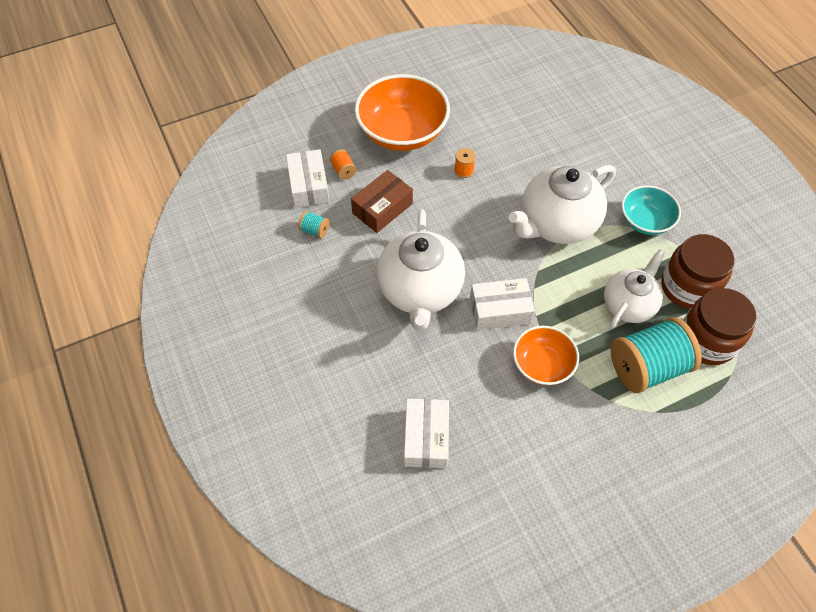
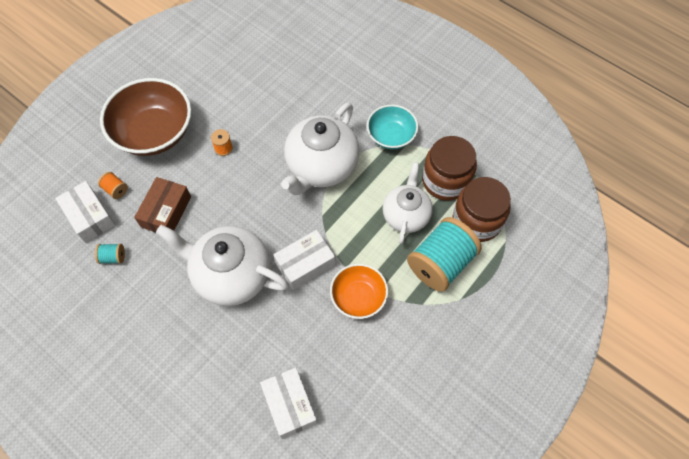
camera: 25 degrees left, 5 degrees up
orange bowl [355,74,450,151] -> brown bowl [100,78,191,156]
white teapot [377,209,465,330] -> white teapot turned 135 degrees clockwise [156,225,289,306]

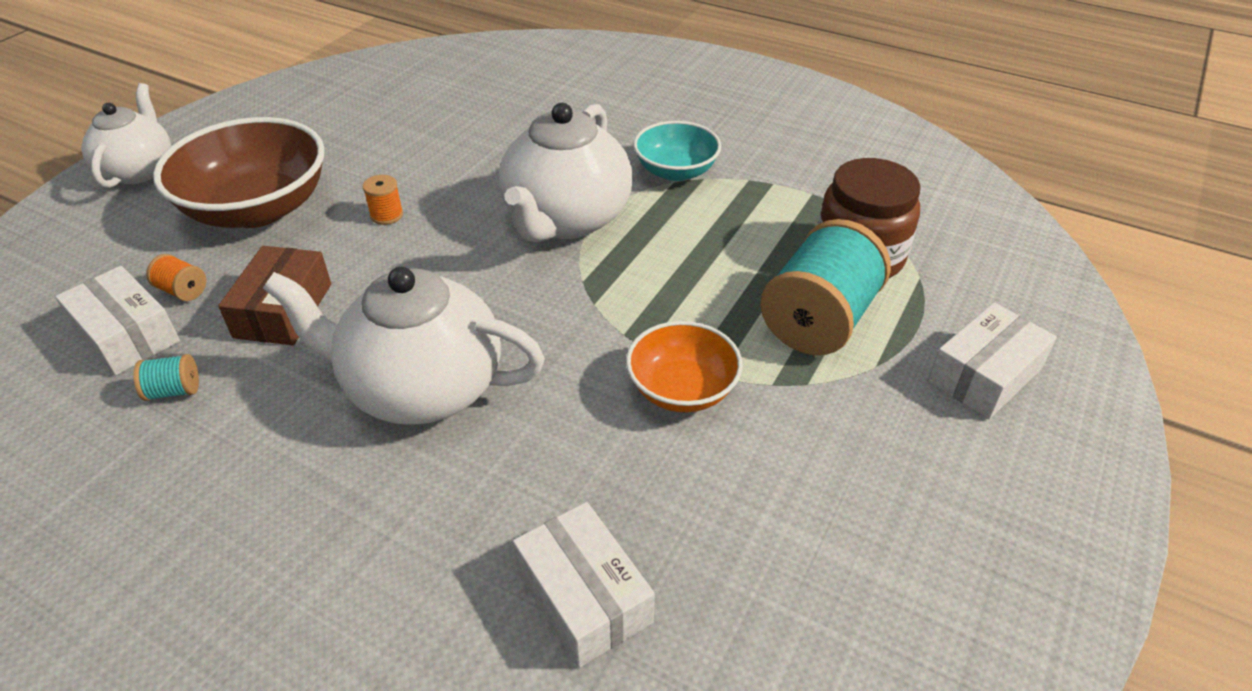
camera: 10 degrees left, 20 degrees down
white box [273,230,335,290] -> white box moved to [928,302,1057,419]
white teapot [383,162,433,244] -> white teapot moved to [81,83,171,188]
brown jar [422,136,477,201] -> none

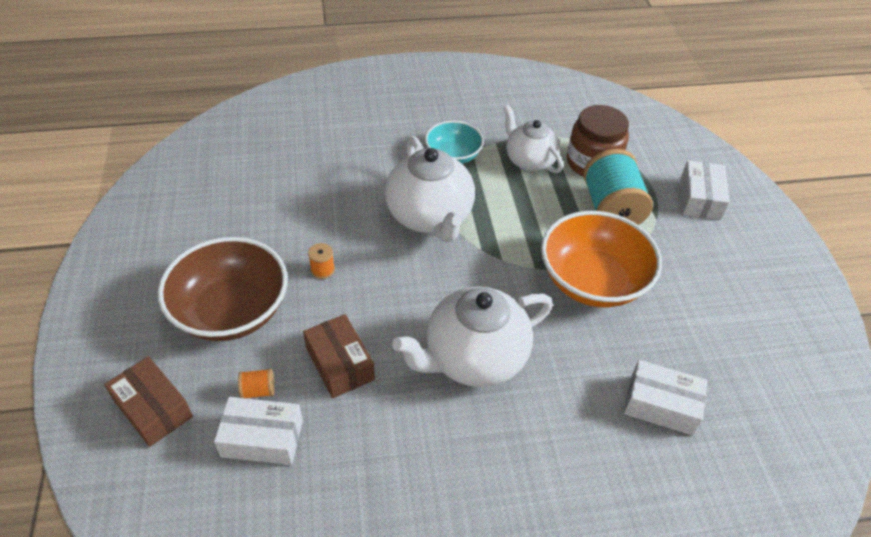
camera: 40 degrees left, 5 degrees up
white teapot [81,83,171,188] -> white teapot moved to [504,105,563,173]
turquoise spool [133,354,199,401] -> none
orange bowl [626,321,743,413] -> orange bowl [541,211,662,307], size x1.72
none -> brown box [104,356,193,447]

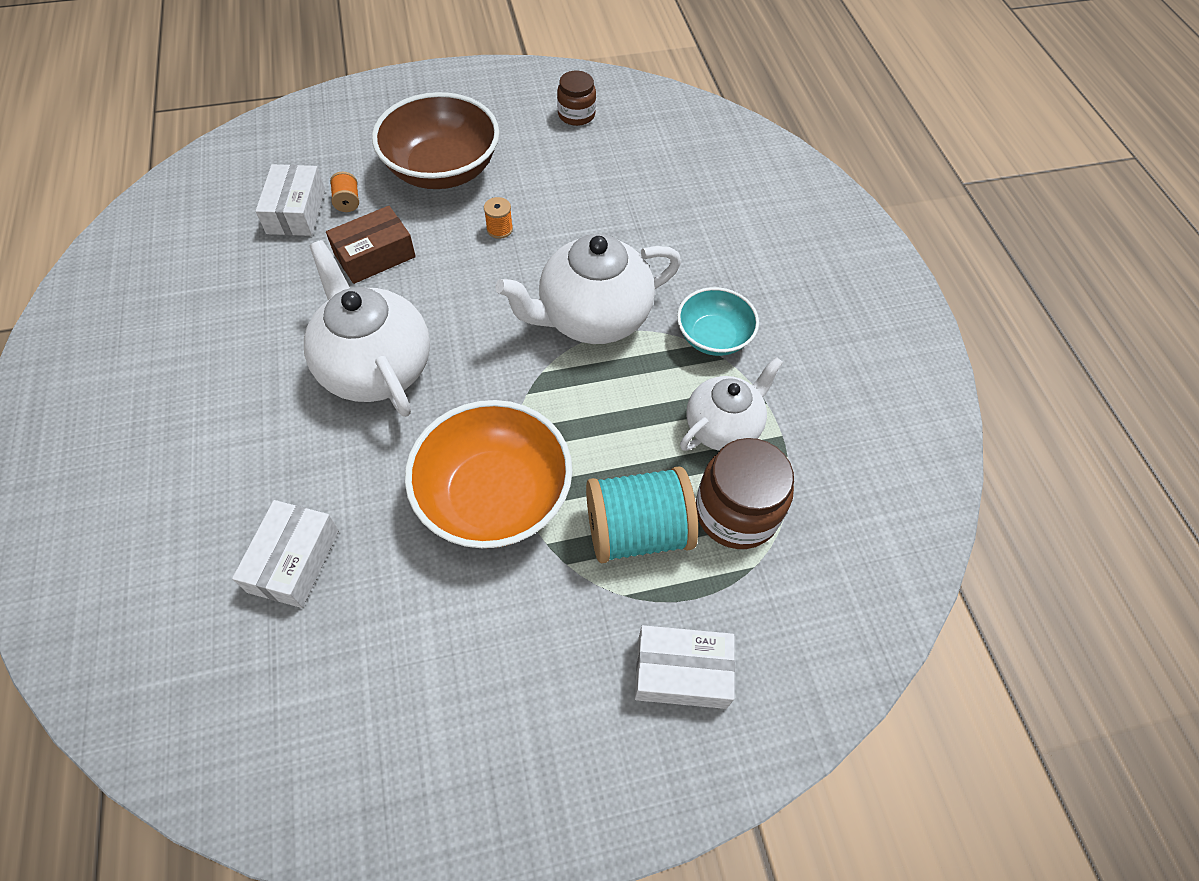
camera: 85 degrees right, 10 degrees up
brown box [104,356,193,447] -> none
none -> brown jar [557,71,596,126]

